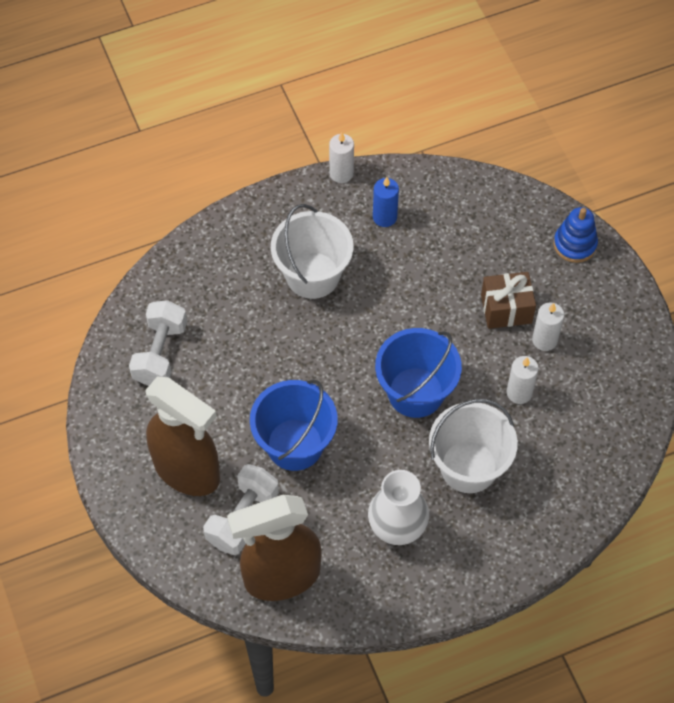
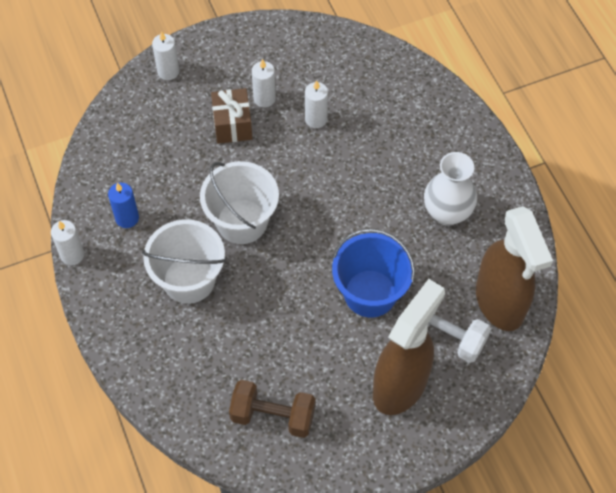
camera: 90 degrees left, 0 degrees up
white dumbbell [129,300,187,386] -> brown dumbbell [229,380,315,438]
blue bucket [375,328,462,418] -> none
white bucket [429,399,518,493] -> white bucket moved to [200,161,279,244]
blue stacking toy [553,207,598,263] -> white candle [152,31,179,80]

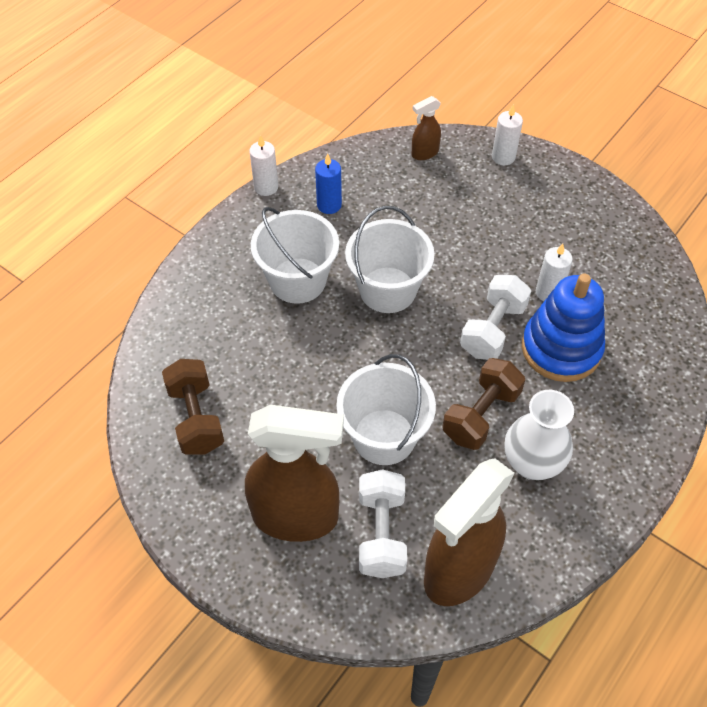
camera: 60 degrees right, 5 degrees down
brown gift [211,88,252,144] -> none
white candle [252,59,276,107] -> none
blue bucket [332,229,415,317] -> white bucket [336,354,436,465]
none -> brown spray bottle [412,96,441,160]
none -> brown dumbbell [442,358,525,450]
none -> white dumbbell [460,275,531,360]
none -> blue stacking toy [522,274,605,382]

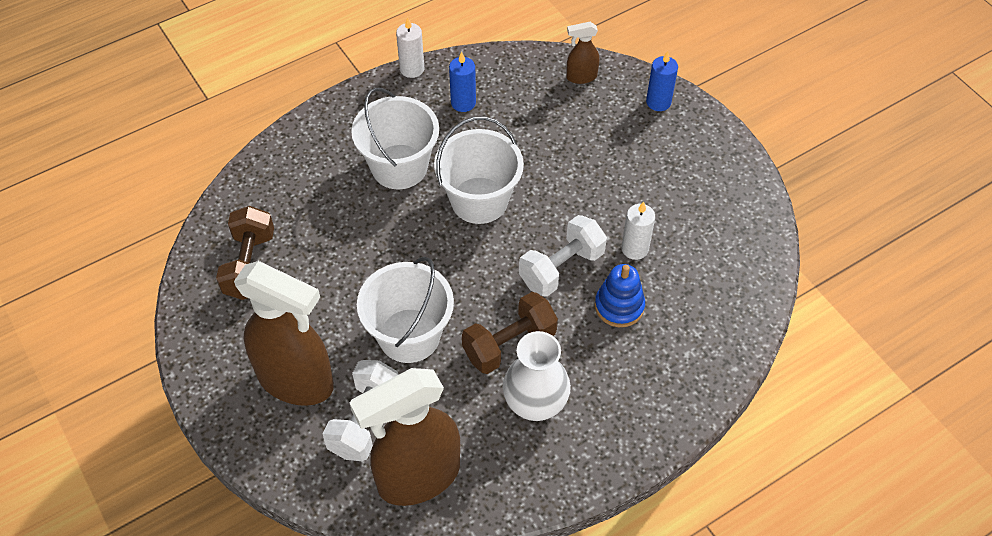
camera: 20 degrees right, 0 degrees up
white candle [492,104,523,165] -> blue candle [646,51,678,111]
blue stacking toy [522,274,605,382] -> blue stacking toy [595,264,645,327], size x0.60

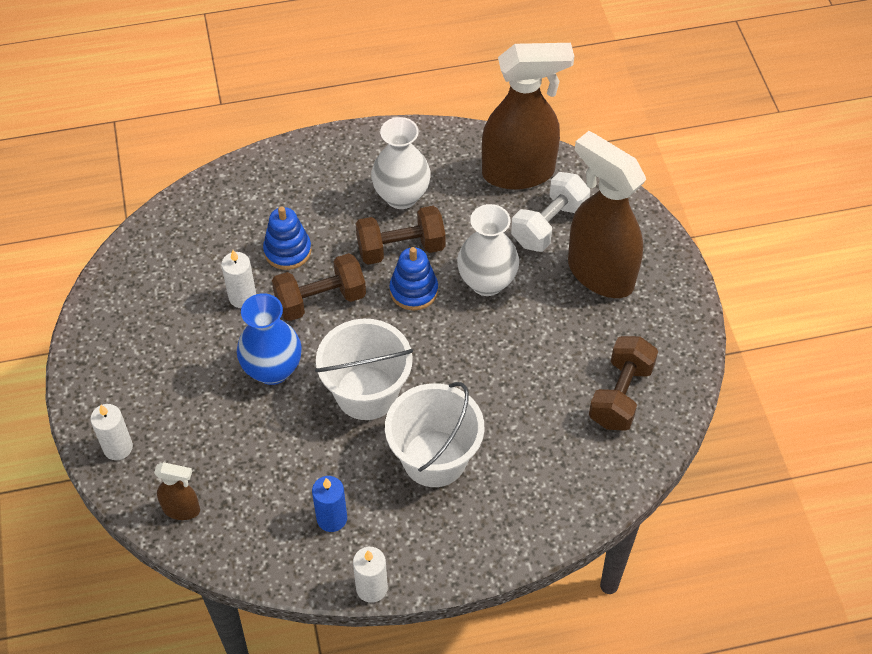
camera: 160 degrees left, 0 degrees up
white bucket [357,257,454,363] -> white vase [457,204,519,296]
white dumbbell [519,215,607,297] -> brown dumbbell [272,253,366,321]
blue candle [646,51,678,111] -> white candle [90,404,133,460]
none -> blue vase [237,293,302,385]
none -> blue stacking toy [390,247,438,311]

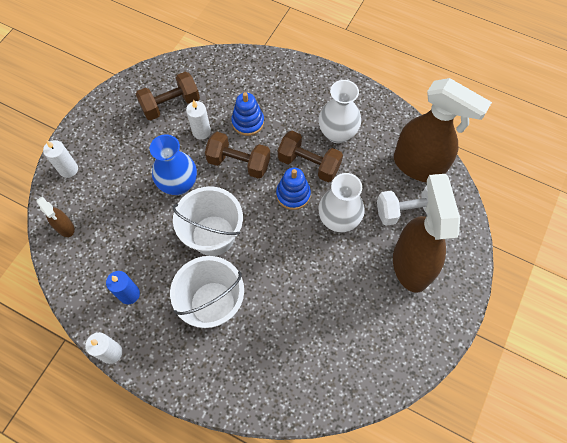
camera: 40 degrees right, 10 degrees up
brown dumbbell [589,336,658,431] -> brown dumbbell moved to [136,72,200,121]

